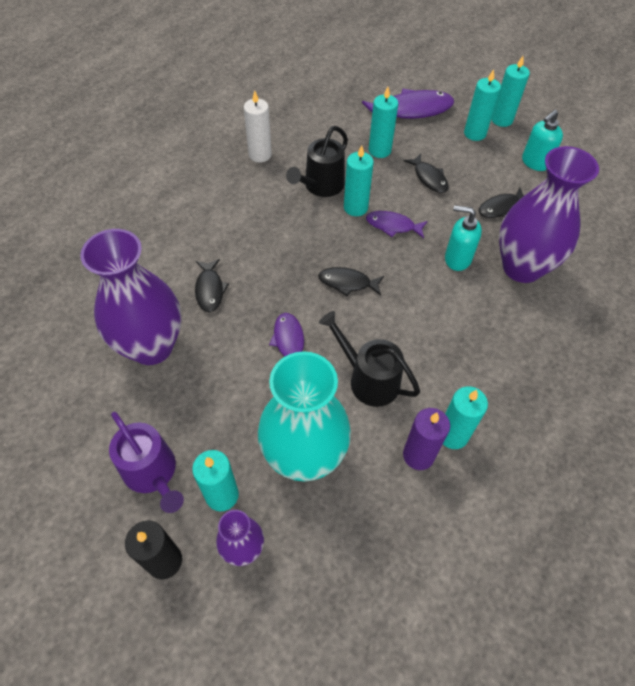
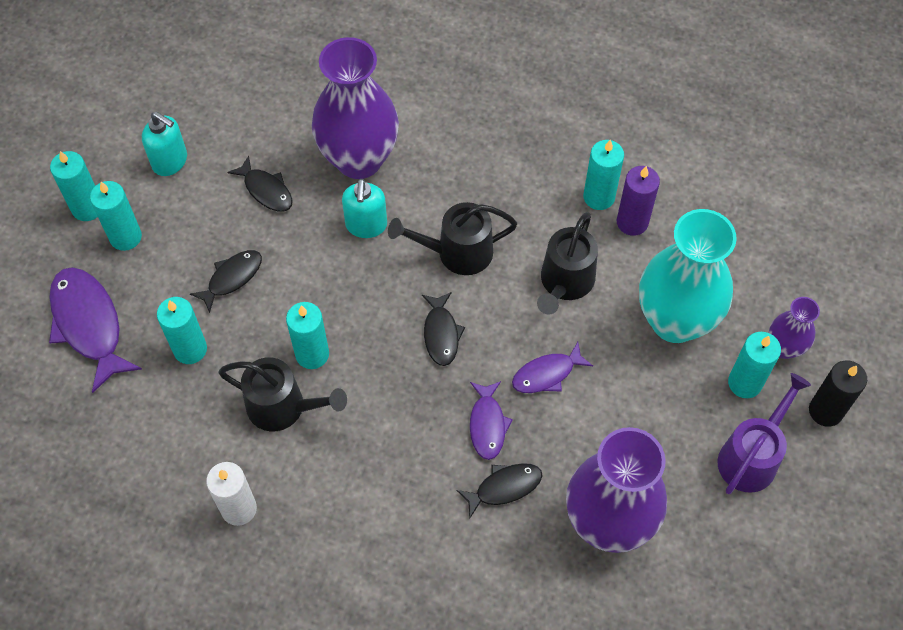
camera: 105 degrees left, 5 degrees up
purple fish [366,211,428,238] -> purple fish moved to [470,381,513,460]
none -> black watering can [388,202,517,275]

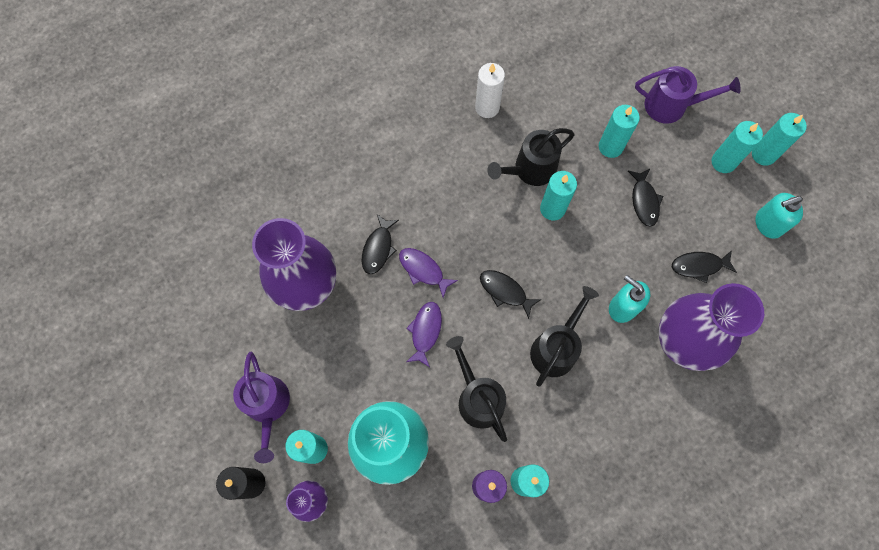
camera: 130 degrees right, 10 degrees up
purple fish [49,267,142,393] -> purple watering can [635,66,741,124]

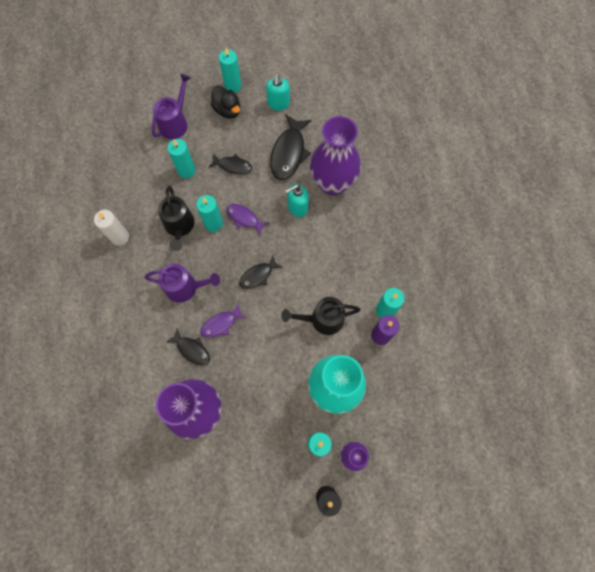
camera: 70 degrees left, 0 degrees up
purple watering can [233,352,290,463] -> purple watering can moved to [144,263,220,303]
purple fish [406,302,442,367] -> purple fish moved to [227,204,269,236]
black watering can [530,286,599,387] -> none
black fish [672,250,737,283] -> black fish [270,114,311,180], size x1.73
turquoise candle [711,121,763,173] -> black duck [211,86,240,118]

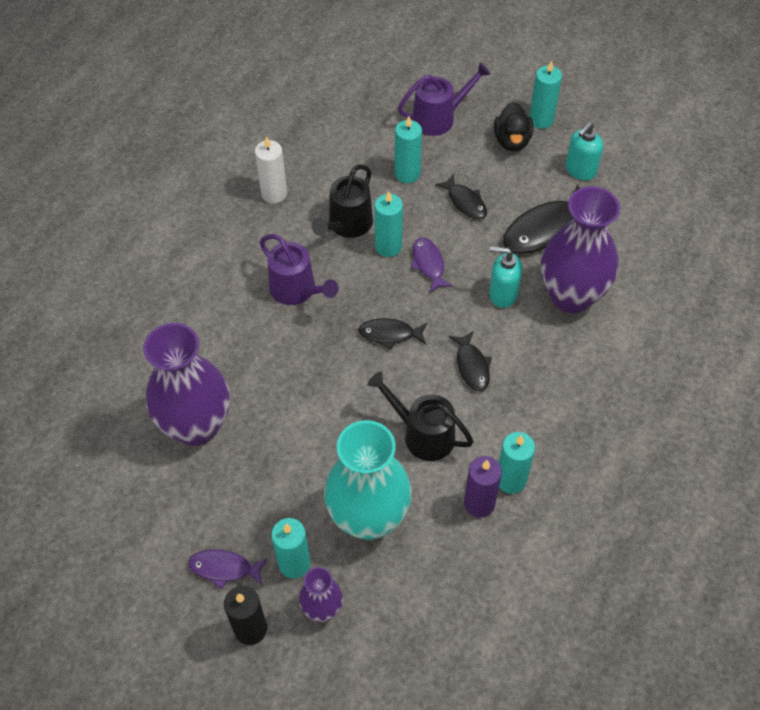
camera: 40 degrees right, 15 degrees down
black fish [166,328,210,366] -> black fish moved to [449,331,492,391]
purple fish [200,304,247,338] -> purple fish moved to [188,549,268,590]

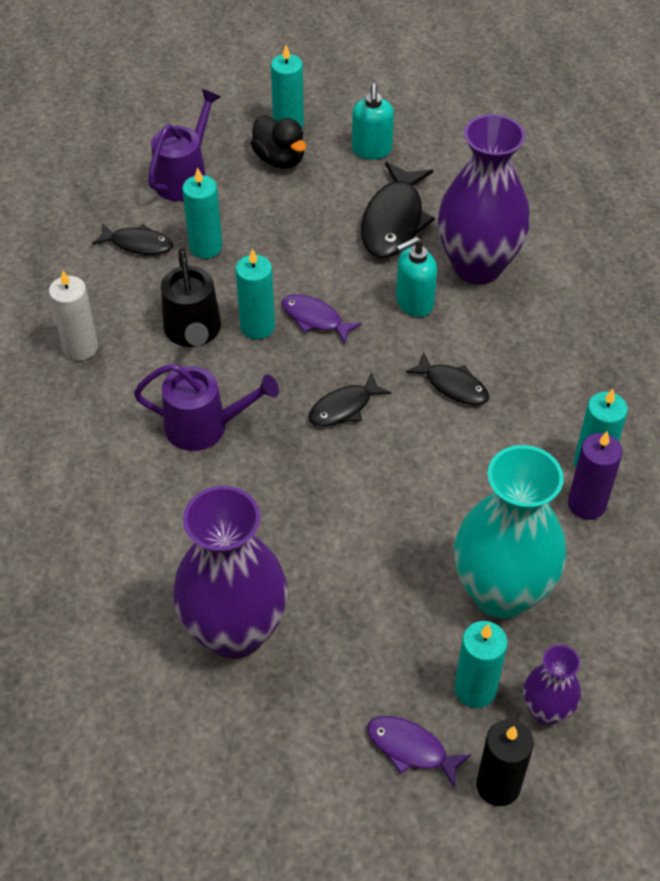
camera: 40 degrees left, 5 degrees down
purple fish [188,549,268,590] -> purple fish turned 60 degrees clockwise [367,716,471,788]
black watering can [367,372,474,461] -> none
black fish [435,174,487,219] -> black fish moved to [92,223,173,255]

